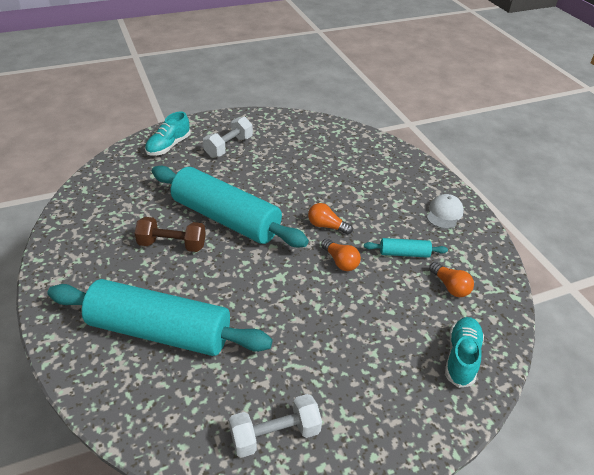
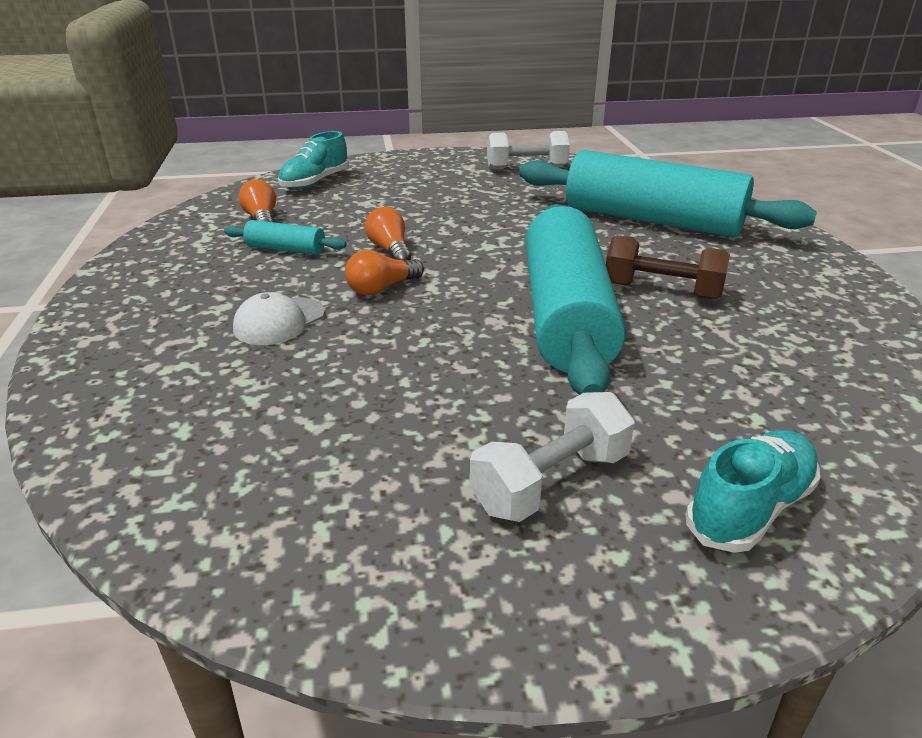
camera: 165 degrees left, 10 degrees down
turquoise rolling pin [152,166,309,247] -> turquoise rolling pin turned 45 degrees clockwise [526,204,625,395]
orange light bulb [308,203,353,235] -> orange light bulb turned 105 degrees clockwise [345,250,424,295]
white cap [427,194,464,229] -> white cap moved to [233,292,325,345]

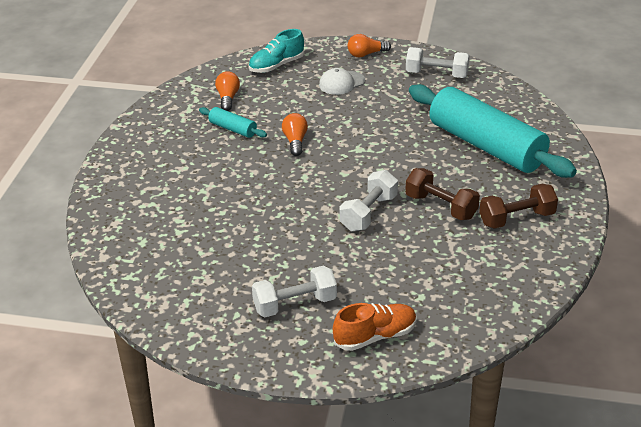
camera: 20 degrees right, 5 degrees up
white cap [233,292,325,345] -> white cap moved to [319,68,365,95]
orange light bulb [345,250,424,295] -> orange light bulb moved to [348,34,391,57]
turquoise rolling pin [526,204,625,395] -> white dumbbell [340,170,398,231]
turquoise shoe [685,430,820,553] -> orange shoe [333,303,417,351]
none -> brown dumbbell [479,184,558,229]

